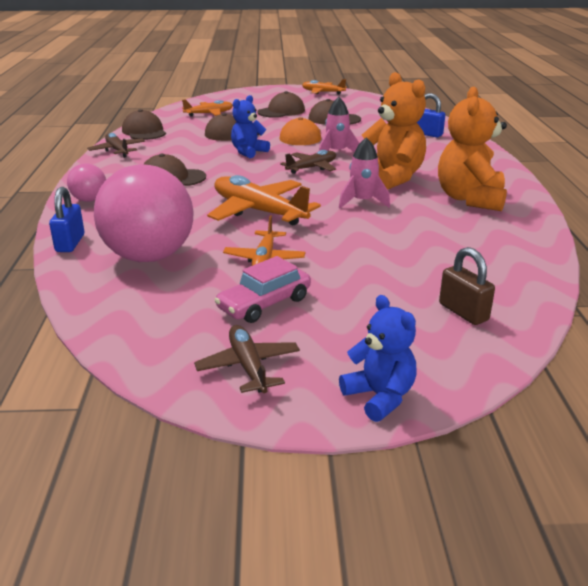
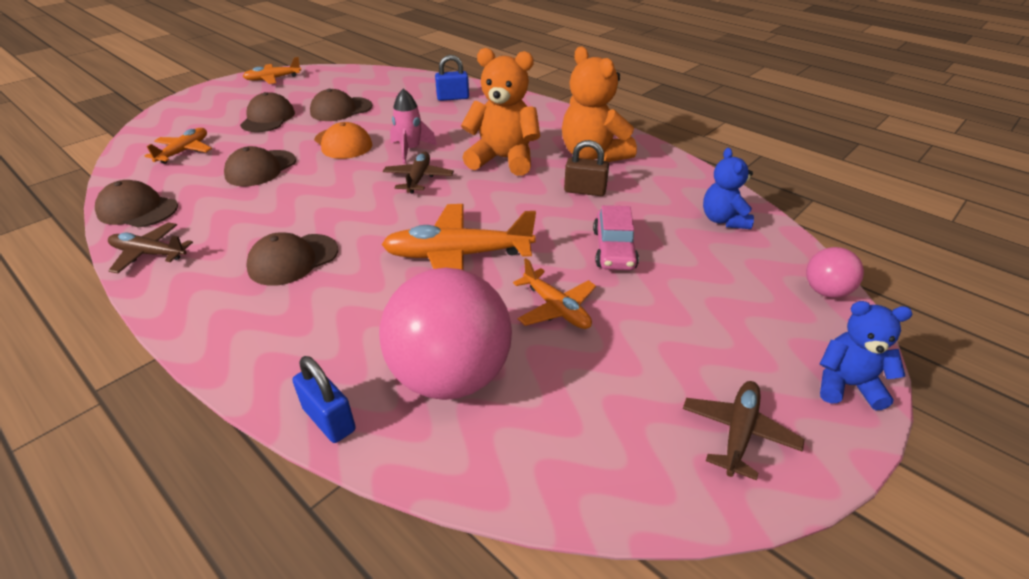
camera: 45 degrees left, 10 degrees up
pink ball [67,163,106,202] -> pink ball moved to [806,247,864,298]
brown plane [194,325,300,393] -> brown plane turned 90 degrees clockwise [683,381,805,481]
pink car [215,256,311,323] -> pink car moved to [593,205,639,270]
blue teddy bear [231,95,270,158] -> blue teddy bear moved to [703,148,754,229]
pink rocket [339,137,390,208] -> none
brown padlock [439,247,495,325] -> brown padlock moved to [564,140,609,196]

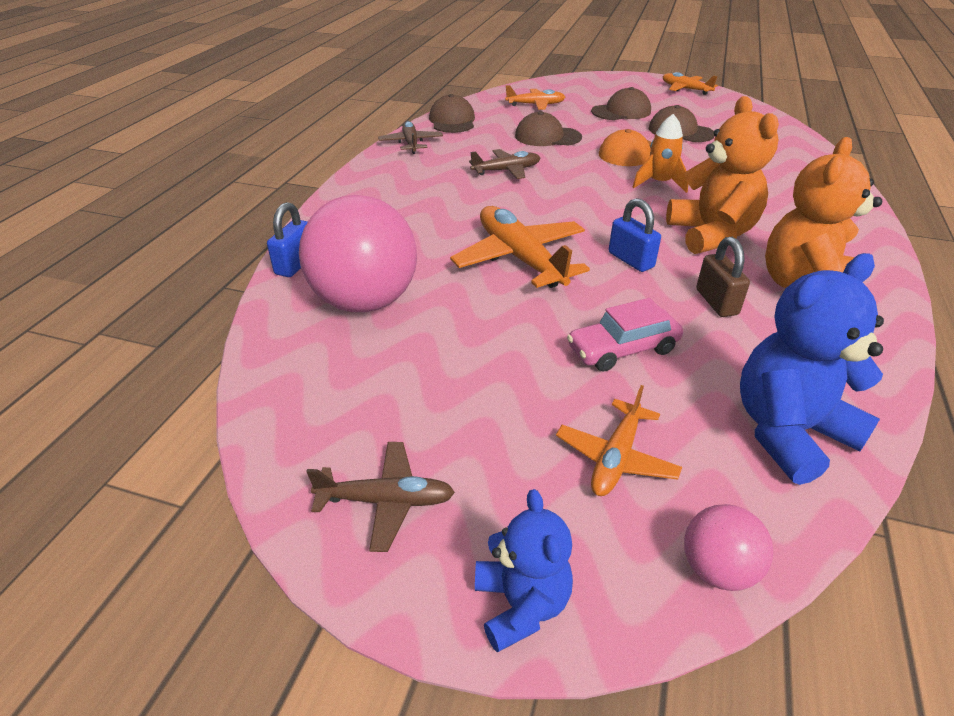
camera: 65 degrees right, 0 degrees up
brown cap [246,232,338,286] -> none
brown plane [383,152,454,193] -> brown plane moved to [469,149,540,179]
pink rocket [390,89,437,163] -> orange rocket [633,114,688,193]
blue padlock [435,55,469,101] -> blue padlock moved to [609,198,661,272]
orange plane [513,258,596,329] -> orange plane moved to [556,385,682,496]
blue teddy bear [703,148,754,229] -> blue teddy bear [740,253,884,485], size x1.66

